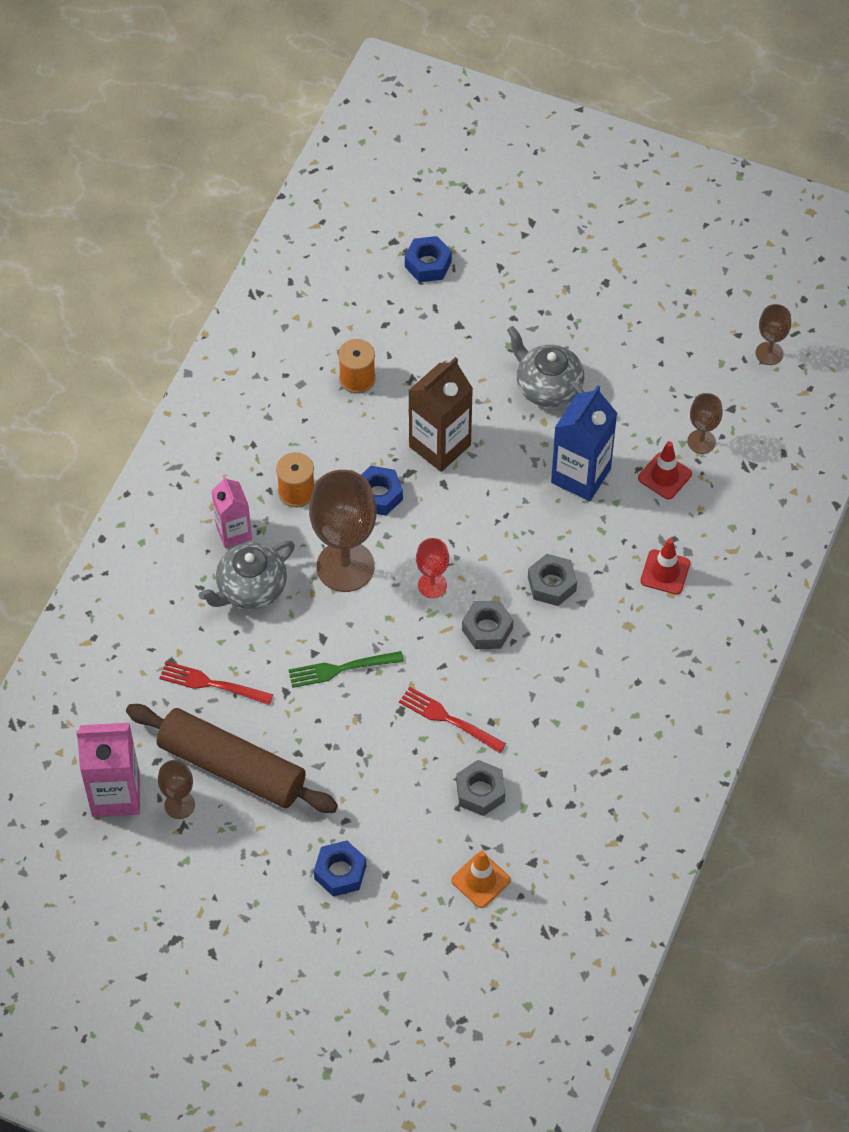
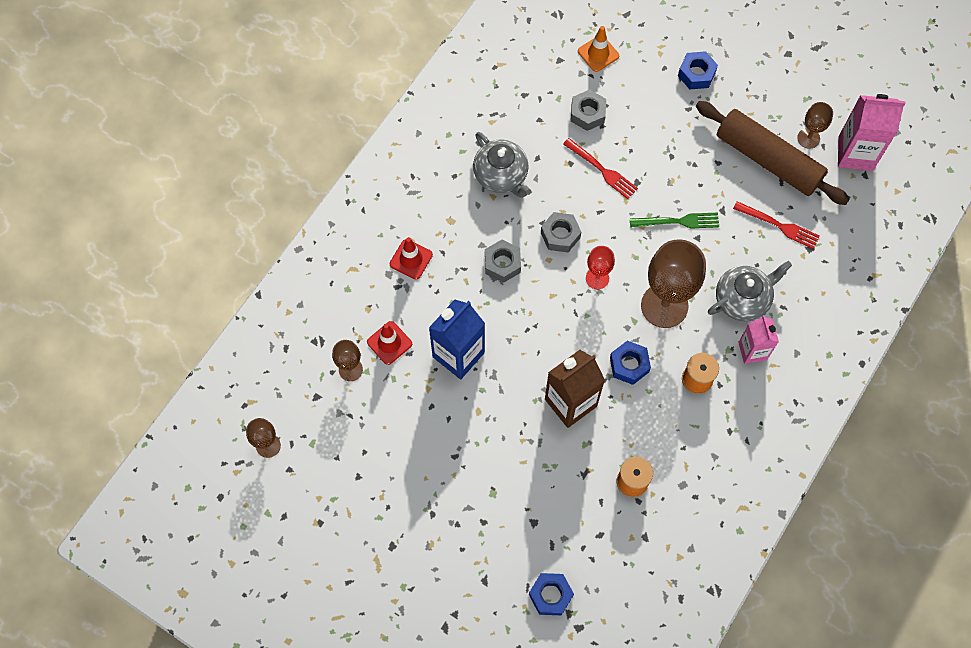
camera: 170 degrees left, 10 degrees up
grey teapot [507,326,585,407] -> grey teapot moved to [473,132,531,198]

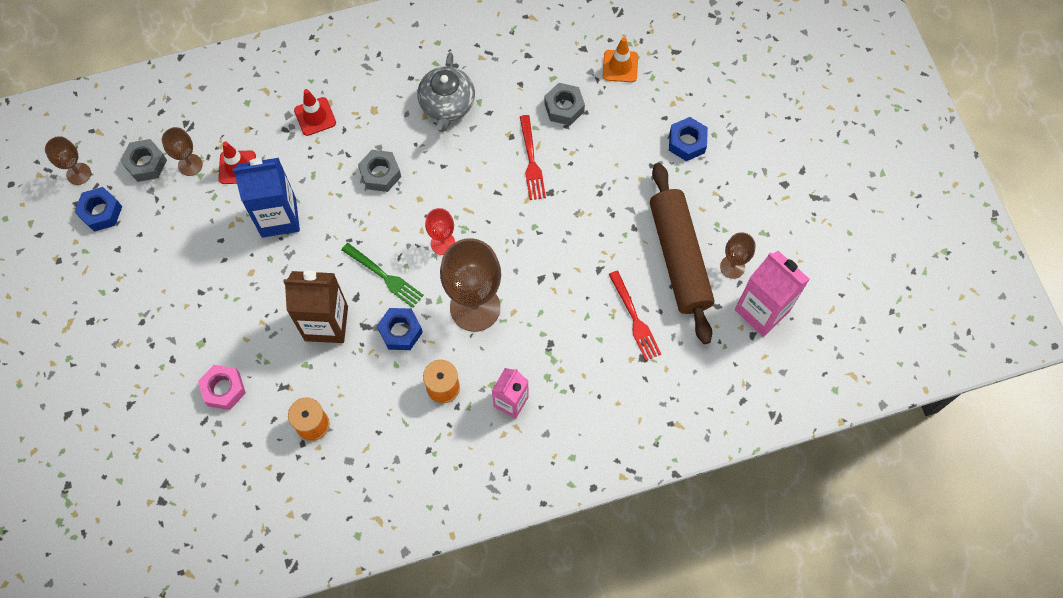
camera: 40 degrees right, 0 degrees up
blue nut [529,573,574,616] -> blue nut moved to [75,187,122,231]
grey nut [541,212,581,253] -> grey nut moved to [120,139,167,182]
green fork [630,213,719,229] -> green fork moved to [341,243,424,308]
grey teapot [708,261,792,322] -> none
none -> pink nut [198,365,246,410]

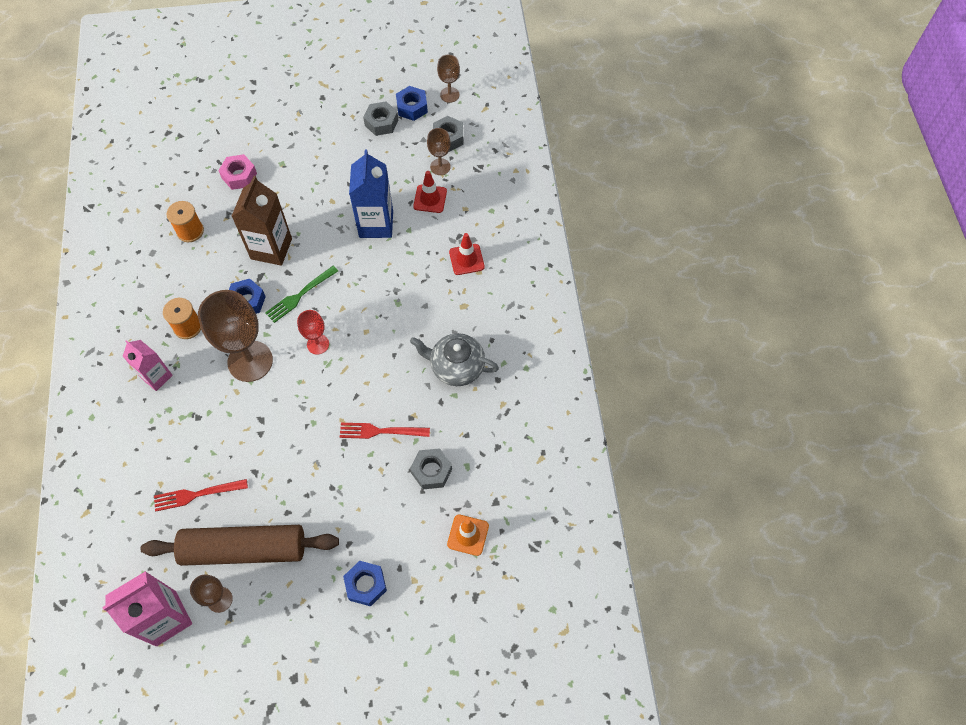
camera: 100 degrees right, 5 degrees down
grey nut [358,150,401,192] -> grey nut moved to [363,101,398,136]

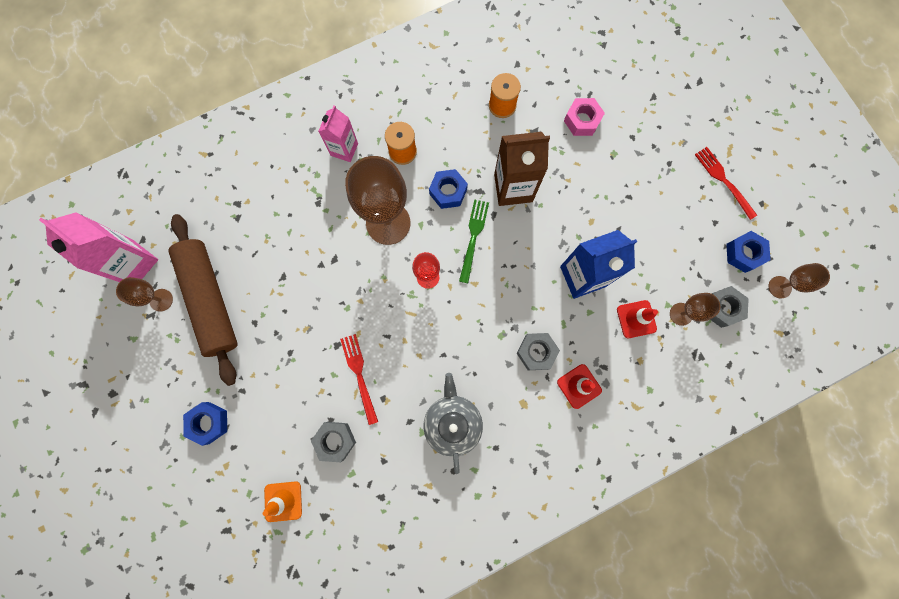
camera: 70 degrees right, 15 degrees up
red fork [154,479,248,511] -> red fork moved to [695,147,757,220]
green fork [265,266,338,323] -> green fork turned 75 degrees clockwise [459,199,489,283]
grey nut [363,101,398,136] -> grey nut moved to [517,333,560,370]

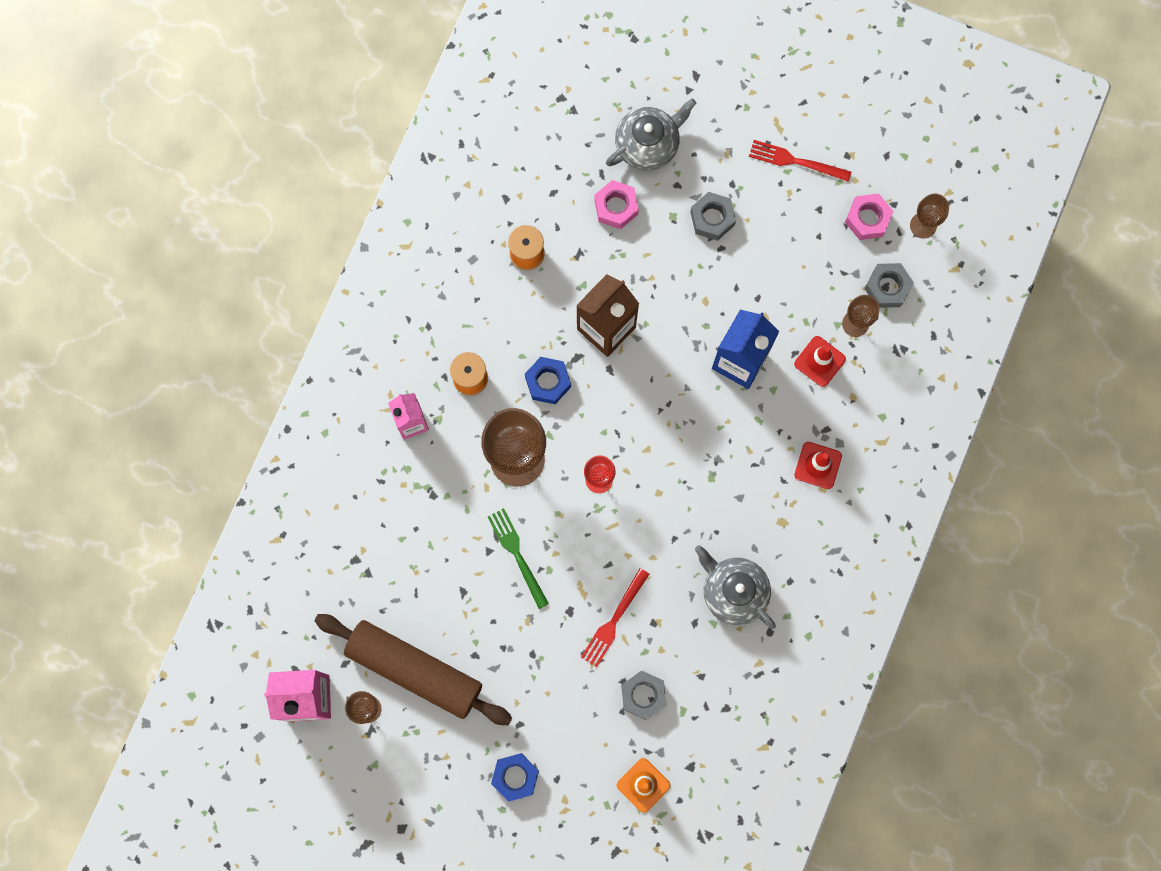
camera: 40 degrees left, 0 degrees up
red fork [340,334,378,425] -> red fork turned 90 degrees counterclockwise [581,568,649,667]
green fork [459,199,489,283] -> green fork moved to [488,508,549,609]
grey nut [517,333,560,370] -> grey nut moved to [690,192,736,241]
blue nut [726,231,770,273] -> pink nut [845,193,893,240]
none -> grey teapot [606,99,696,171]

